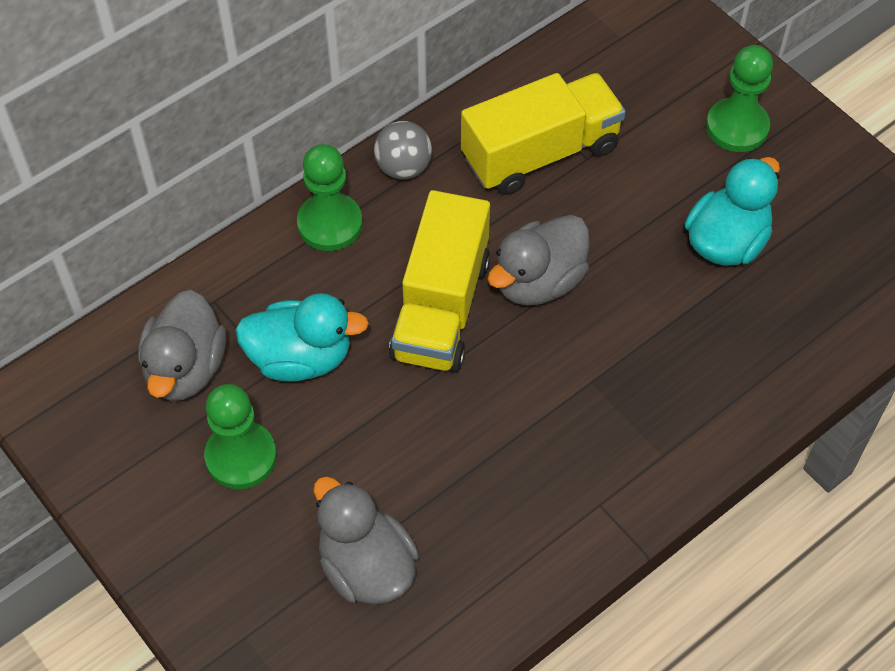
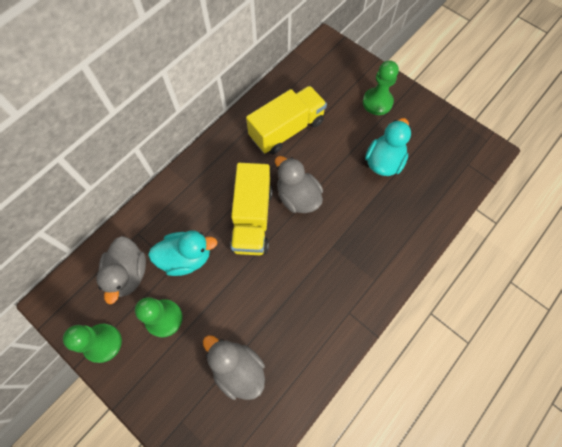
camera: 10 degrees left, 10 degrees up
green pawn [297,144,363,251] -> green pawn moved to [63,324,122,363]
grey ball [374,121,432,179] -> none
grey duck [487,215,590,306] -> grey duck turned 105 degrees clockwise [275,156,323,213]

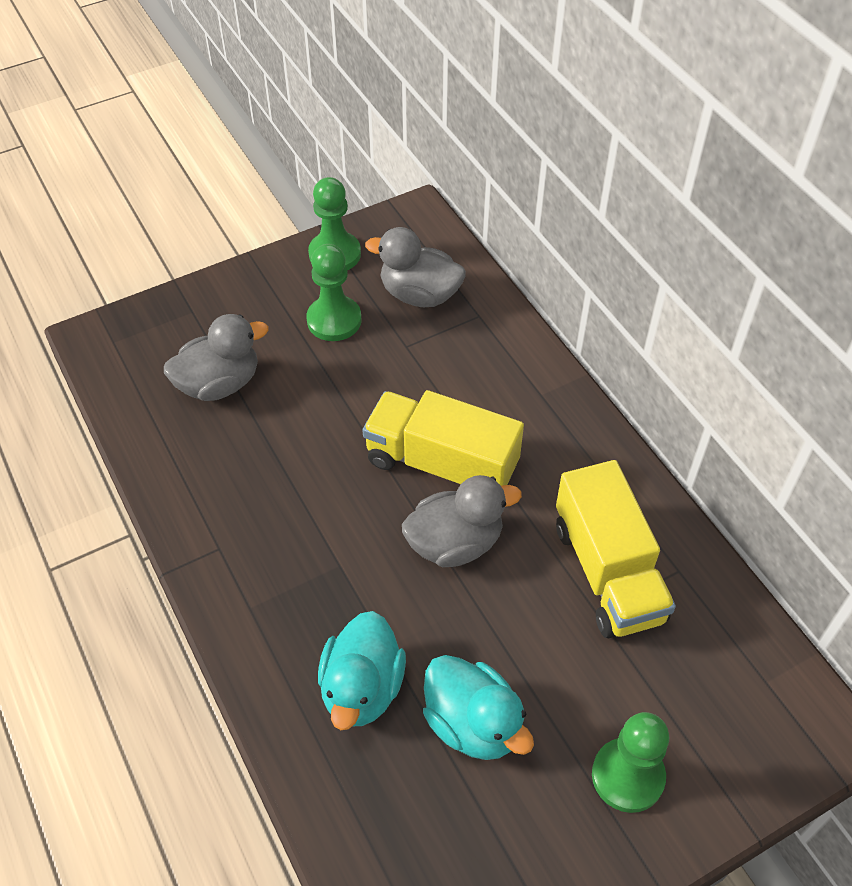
camera: 110 degrees right, 15 degrees down
turquoise duck [148,230,217,276] -> turquoise duck moved to [318,611,406,730]

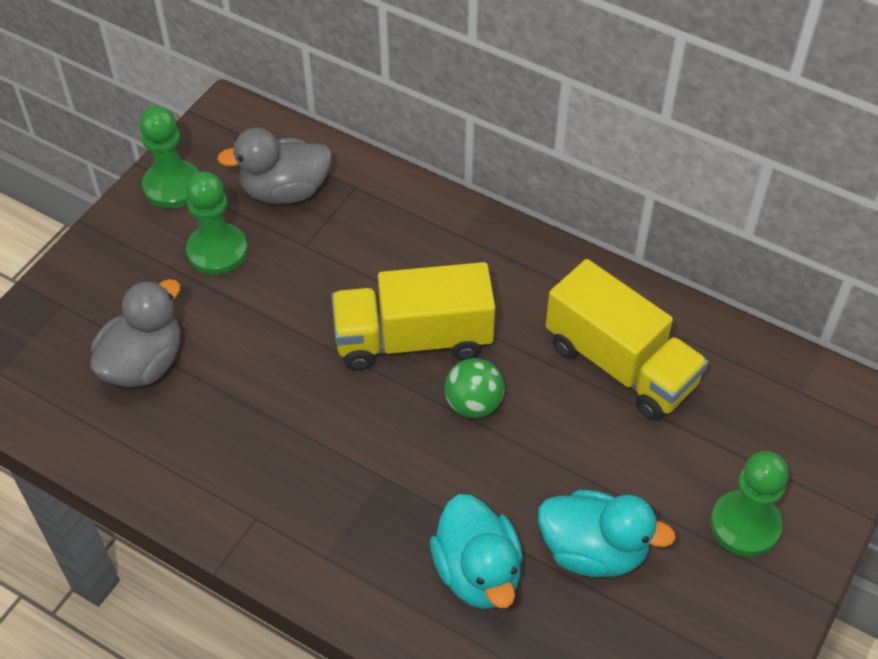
camera: 30 degrees left, 0 degrees up
grey duck [402,475,522,567] -> green ball [444,358,505,418]

